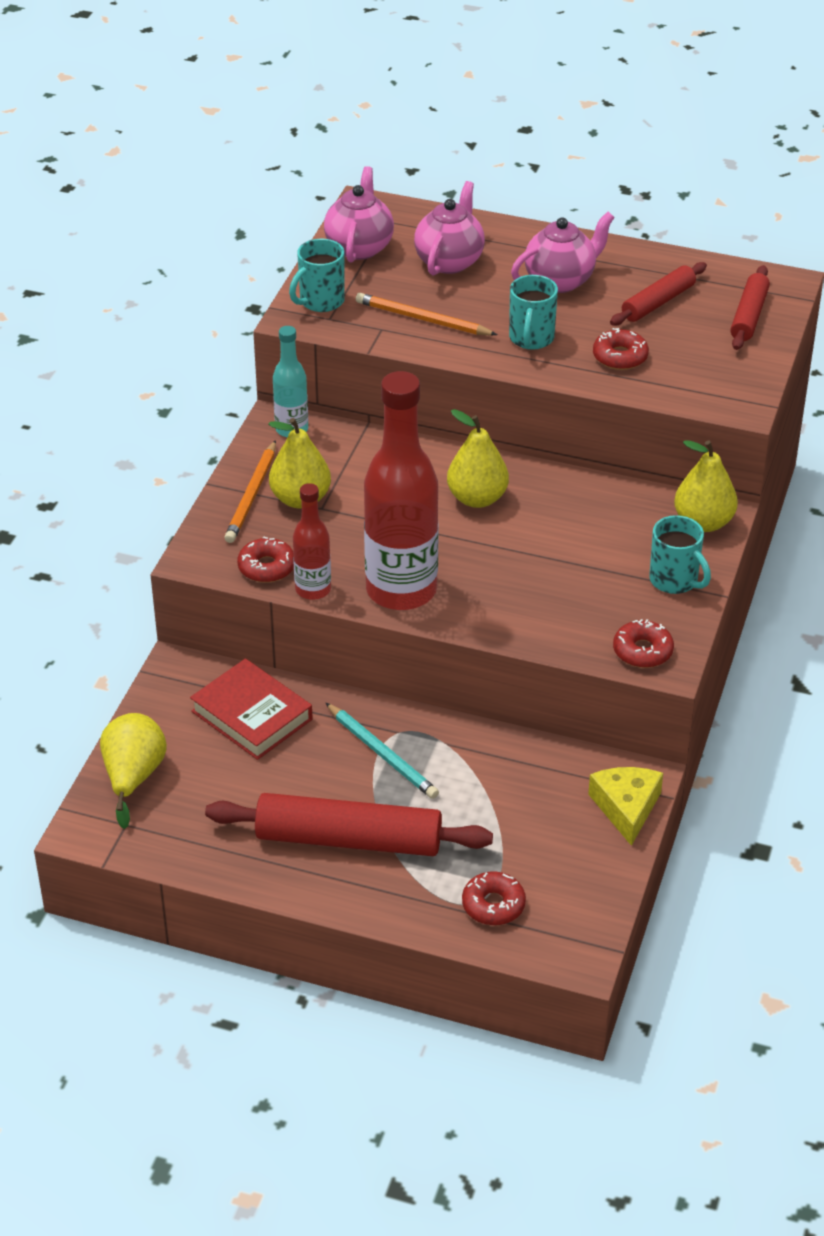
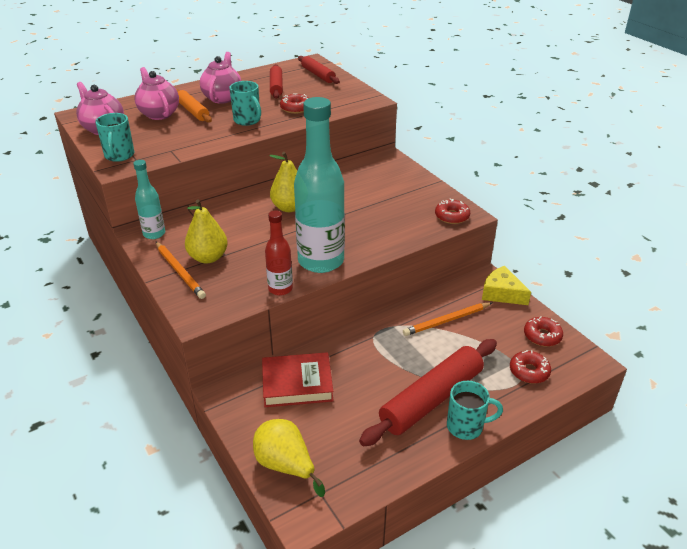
camera: 50 degrees left, 5 degrees down
red donut [237,536,294,583] -> red donut moved to [524,317,563,346]
turquoise pencil [326,703,439,799] -> none
orange pencil [356,293,497,336] -> orange pencil moved to [403,302,492,336]
red bottle [364,371,439,610] -> turquoise bottle [294,97,345,273]
turquoise mug [649,515,711,594] -> turquoise mug moved to [447,381,503,440]
yellow pear [674,440,738,532] -> none
none -> orange rolling pin [176,89,212,123]

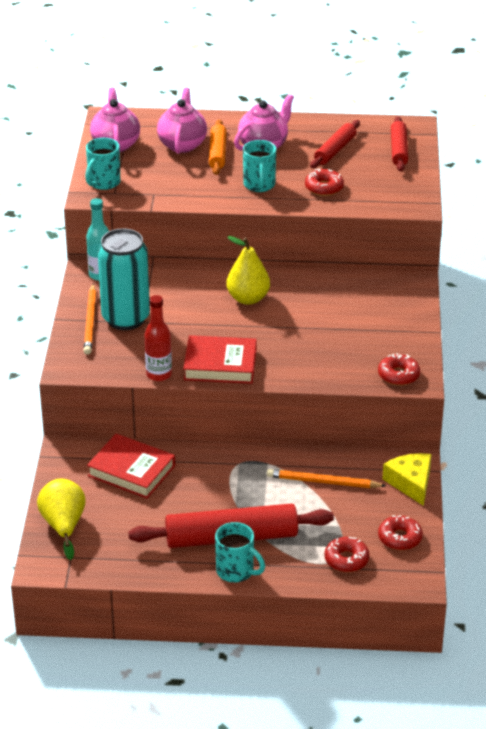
camera: 35 degrees right, 0 degrees up
yellow pear [185,200,228,264] -> turquoise can [98,228,150,330]
turquoise bottle [294,97,345,273] -> red book [183,335,257,384]

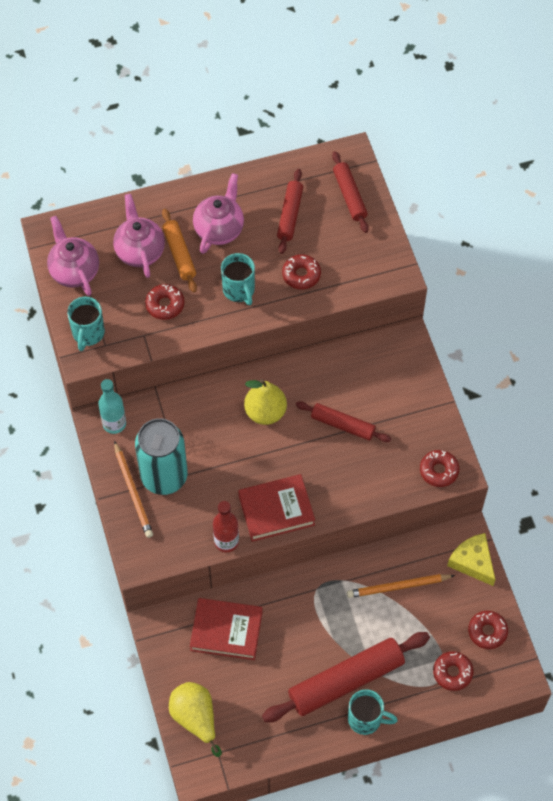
camera: 20 degrees left, 25 degrees up
none -> red donut [145,284,184,320]
none -> red rolling pin [296,402,391,442]

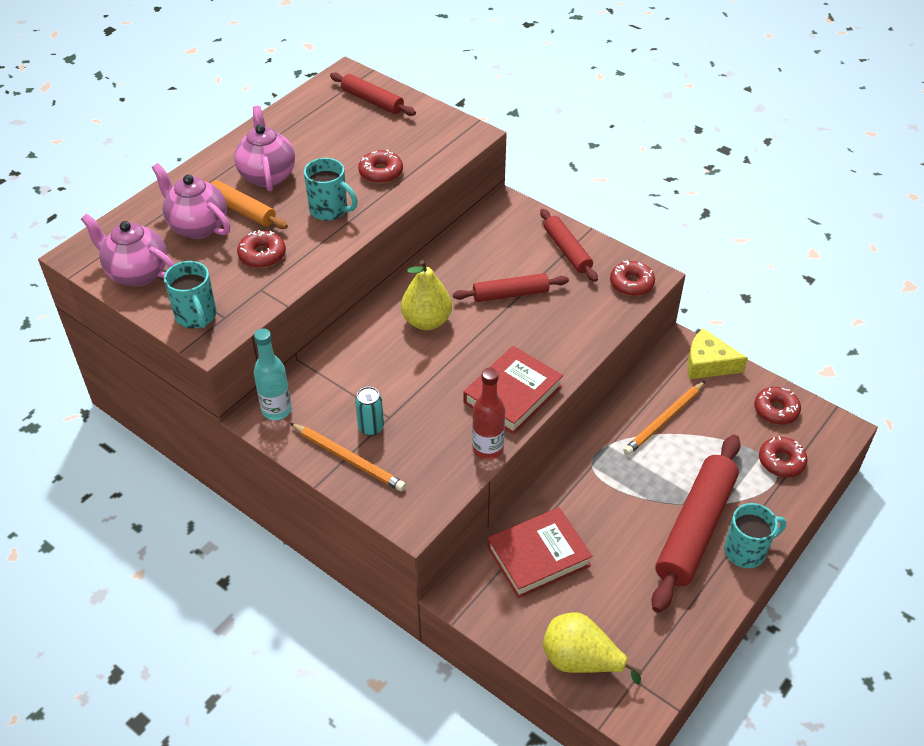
camera: 35 degrees left, 15 degrees down
turquoise can [135,418,188,495] -> turquoise can [355,387,384,436], size x0.43
red rolling pin [277,169,303,254] -> red rolling pin moved to [540,209,598,282]

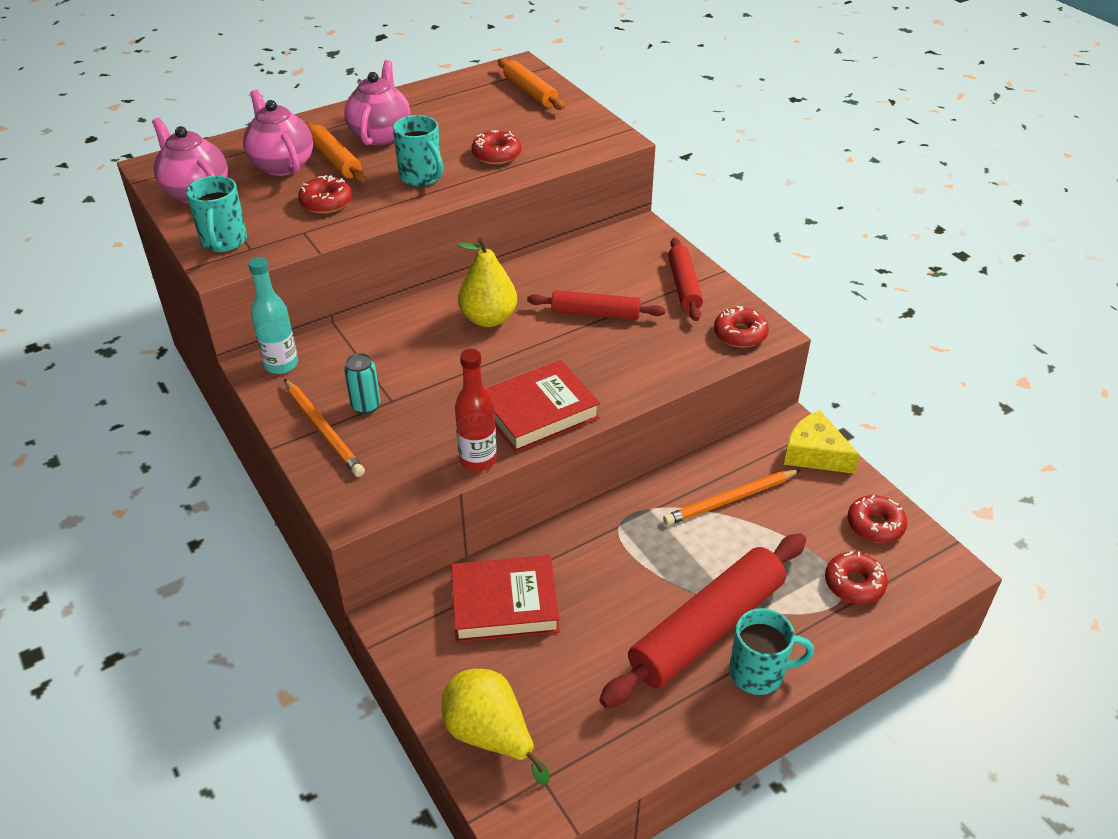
camera: 20 degrees right, 5 degrees down
red rolling pin [330,72,416,116] -> orange rolling pin [498,58,565,110]

